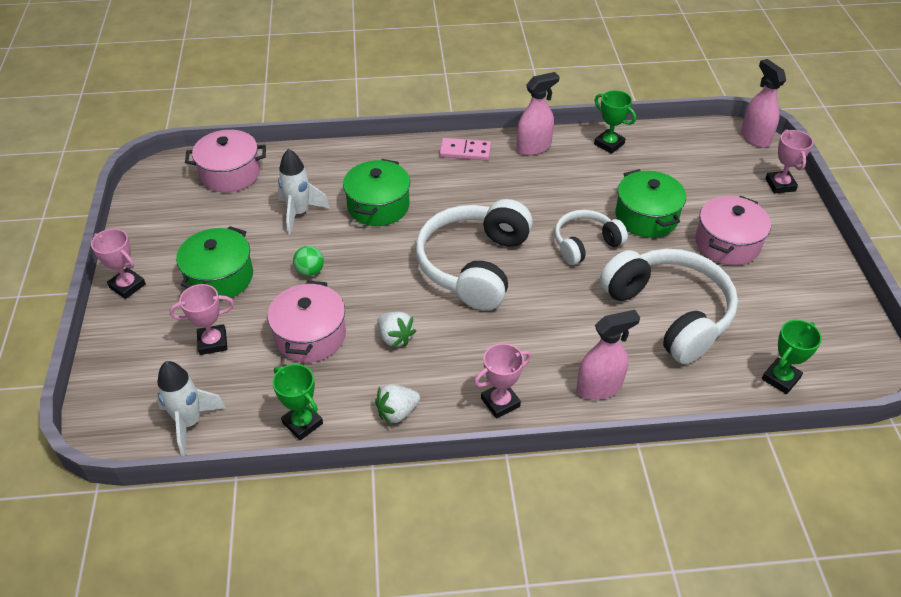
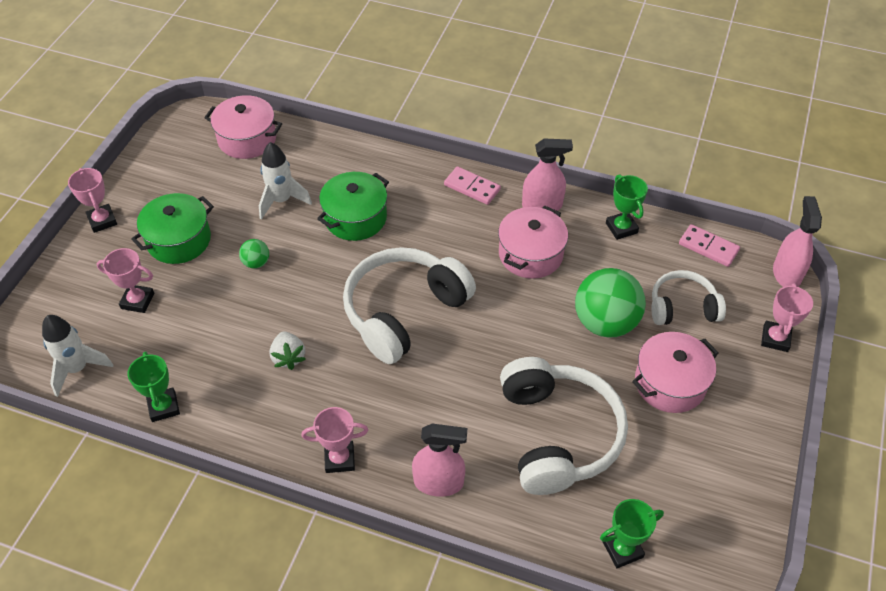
camera: 25 degrees right, 5 degrees up
pink pot [267,281,346,362] -> pink pot moved to [498,206,568,279]
white strawberry [375,385,420,425] -> none
white headphones [555,210,628,265] -> white headphones moved to [651,270,726,325]
green pot [616,169,686,238] -> green ball [575,268,646,338]
none -> pink domino [679,224,740,267]

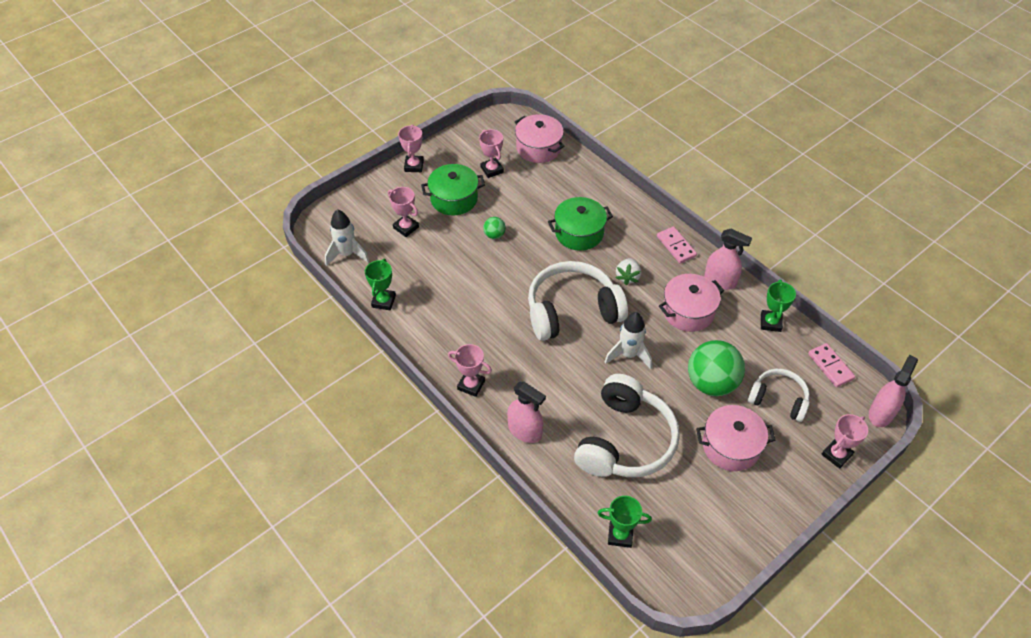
camera: 30 degrees right, 0 degrees up
white rocket [259,142,312,220] -> white rocket moved to [604,312,652,369]
white strawberry [270,331,306,370] -> white strawberry moved to [616,258,641,285]
none -> pink trophy [479,129,504,178]

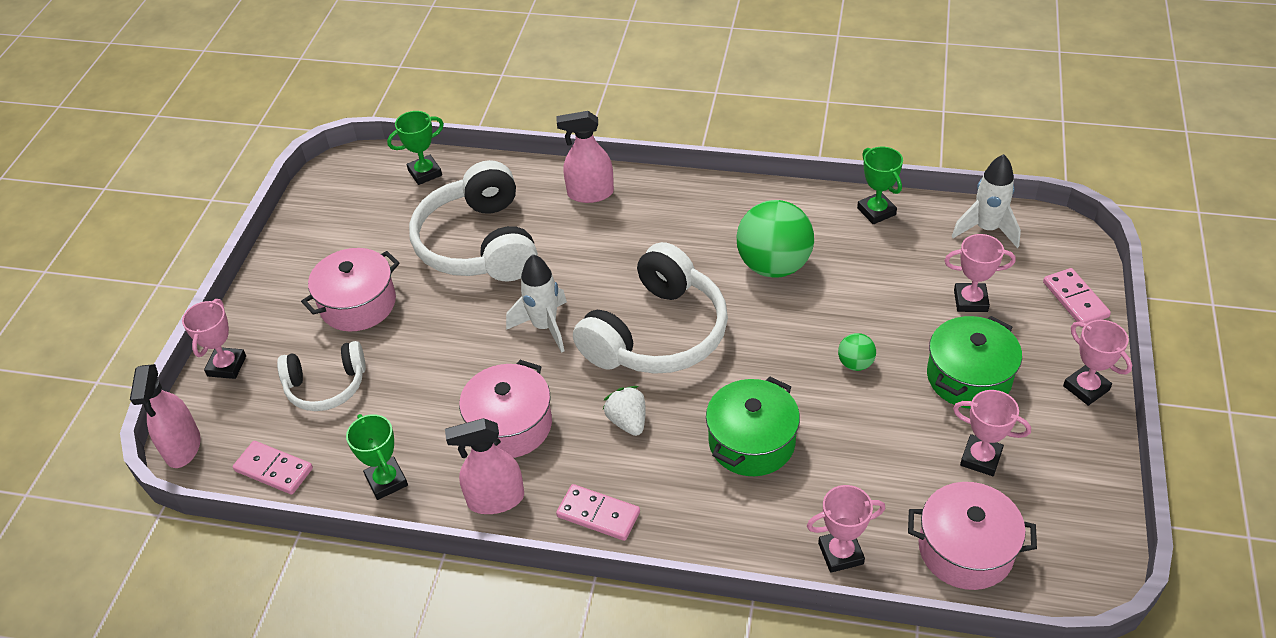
camera: 145 degrees right, 5 degrees down
pink trophy [448,344,492,397] -> pink trophy moved to [807,485,885,573]
green ball [688,340,745,396] -> green ball moved to [737,200,814,278]
none -> pink domino [1043,268,1111,324]

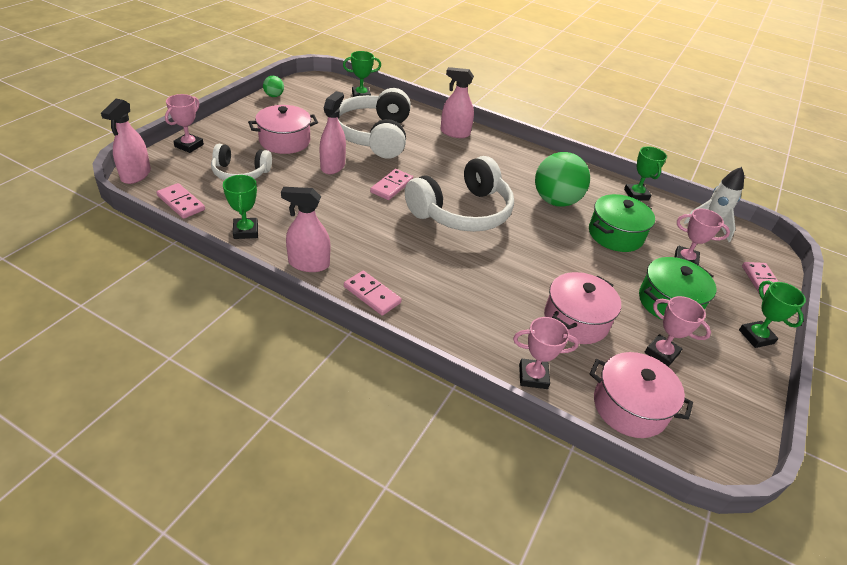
camera: 10 degrees right, 5 degrees down
pink pot [459,360,552,458] -> pink pot moved to [544,272,621,344]
white rocket [506,254,567,353] -> pink domino [370,169,413,200]
white strawberry [603,386,646,436] -> none
green pot [706,377,800,476] -> green pot moved to [589,194,655,252]
green ball [838,333,876,371] -> green ball moved to [263,76,284,97]
pink trophy [1063,320,1132,406] -> green trophy [739,281,806,348]
none -> pink spray bottle [320,91,346,174]

